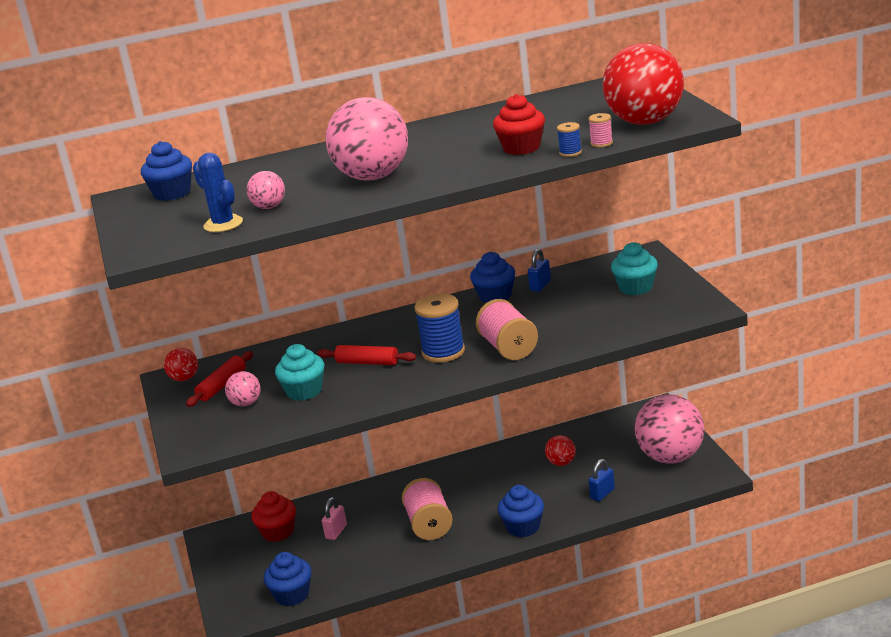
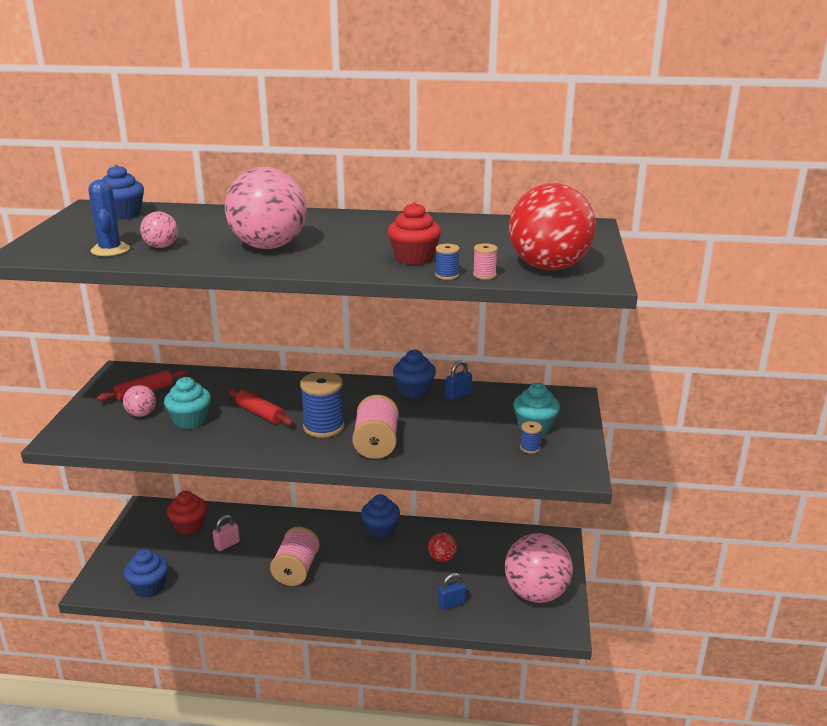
camera: 20 degrees right, 0 degrees up
red ball [164,348,198,381] -> none
blue cupcake [498,485,544,537] -> blue cupcake moved to [361,494,400,539]
none -> blue spool [520,421,542,454]

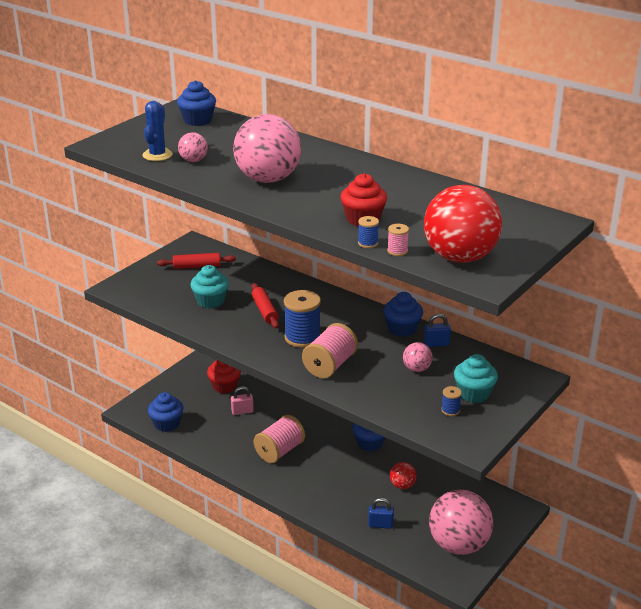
camera: 30 degrees right, 5 degrees up
pink ball [123,385,156,417] -> pink ball moved to [403,342,433,372]

